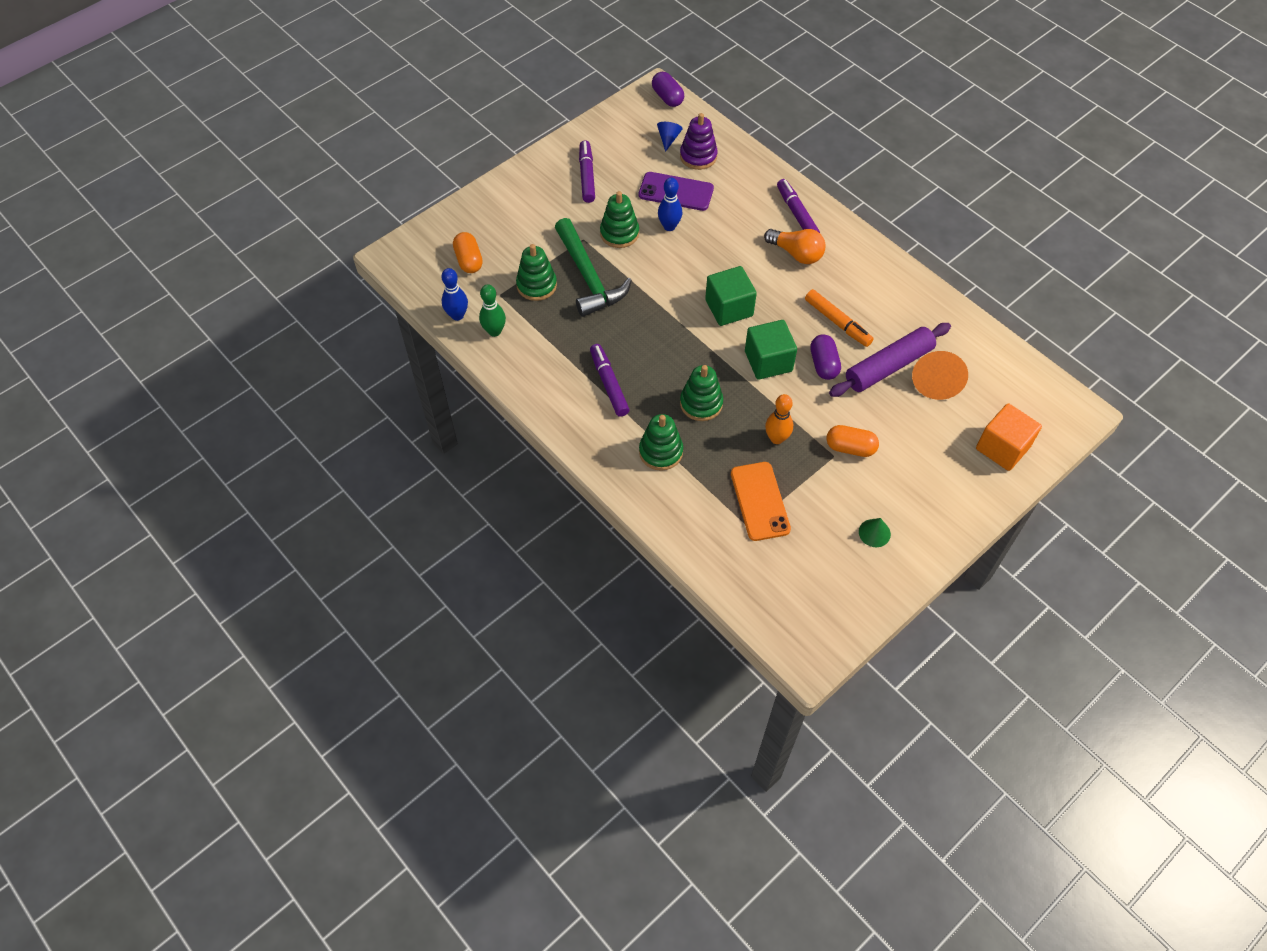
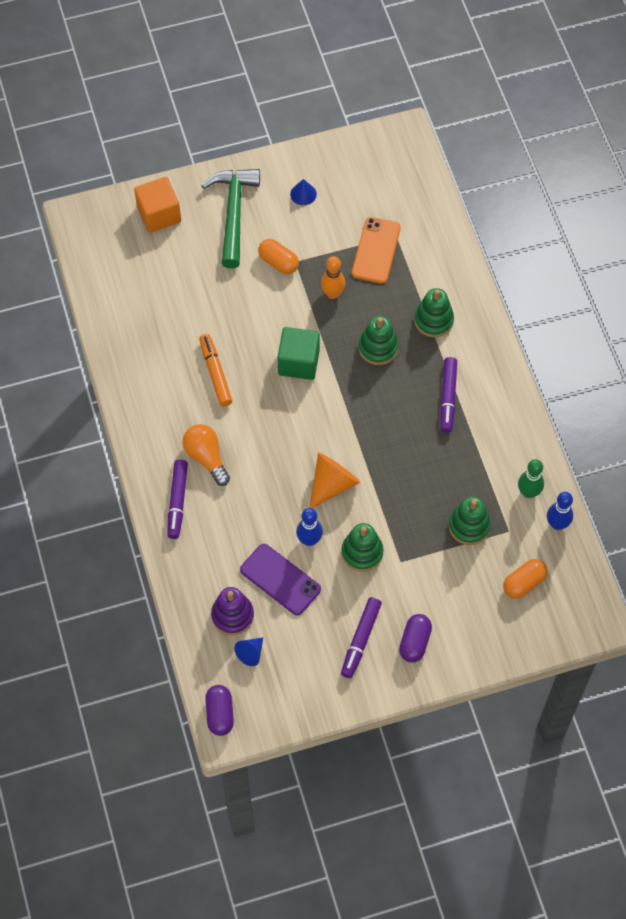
camera: 155 degrees left, 5 degrees up
orange capsule [453,232,483,273] -> orange capsule turned 45 degrees clockwise [503,559,547,599]
green hammer [555,218,632,317] -> green hammer moved to [202,169,260,268]
green cube [705,266,757,326] -> none
purple capsule [810,334,841,380] -> purple capsule moved to [399,614,432,662]
purple rolling pin [829,323,951,397] -> none
green cone [859,518,891,547] -> blue cone [290,179,317,205]
orange cone [912,351,968,400] -> orange cone moved to [310,452,361,508]

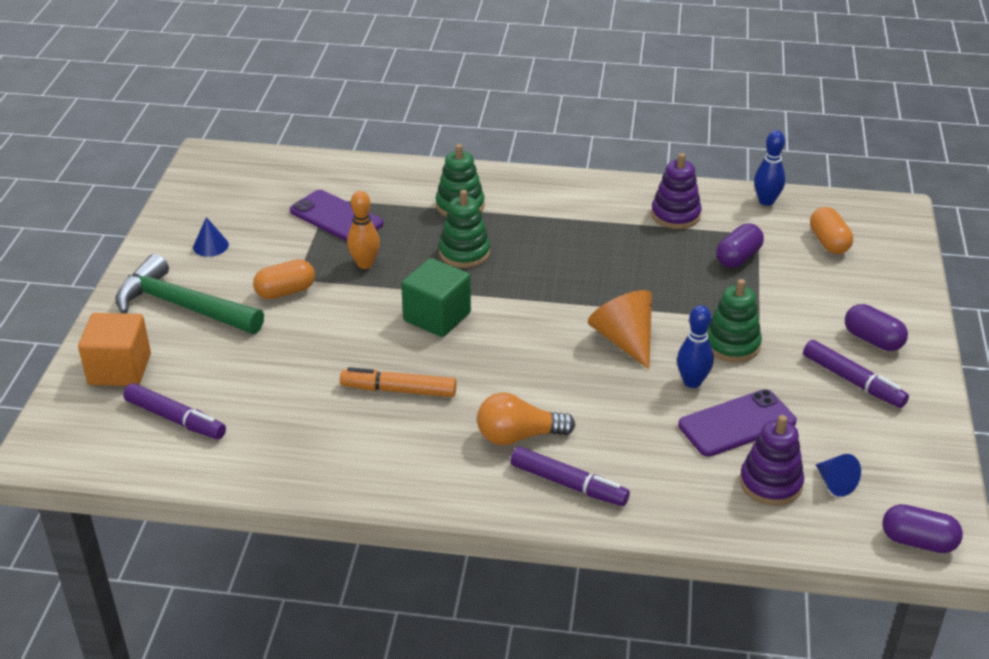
camera: 65 degrees left, 25 degrees down
orange phone [352,217,401,284] -> purple phone [290,190,384,241]
purple marker [440,357,457,433] -> purple marker moved to [123,383,226,439]
green stacking toy [449,496,491,545] -> purple capsule [716,223,764,268]
green bowling pin [518,459,544,498] -> none
none -> purple stacking toy [651,153,701,229]

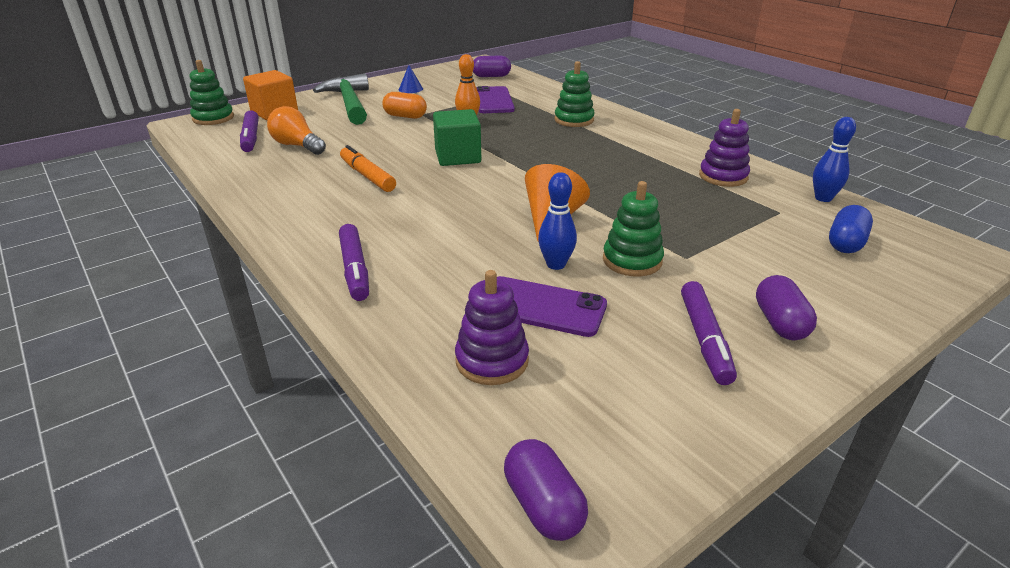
camera: 45 degrees right, 5 degrees down
green stacking toy [439,190,490,268] -> green stacking toy moved to [190,60,234,125]
orange light bulb [477,393,575,445] -> orange light bulb moved to [267,106,326,155]
purple capsule [716,223,764,268] -> purple capsule moved to [473,55,511,77]
orange capsule [810,207,853,254] -> blue capsule [829,205,873,253]
blue cone [816,454,861,497] -> none

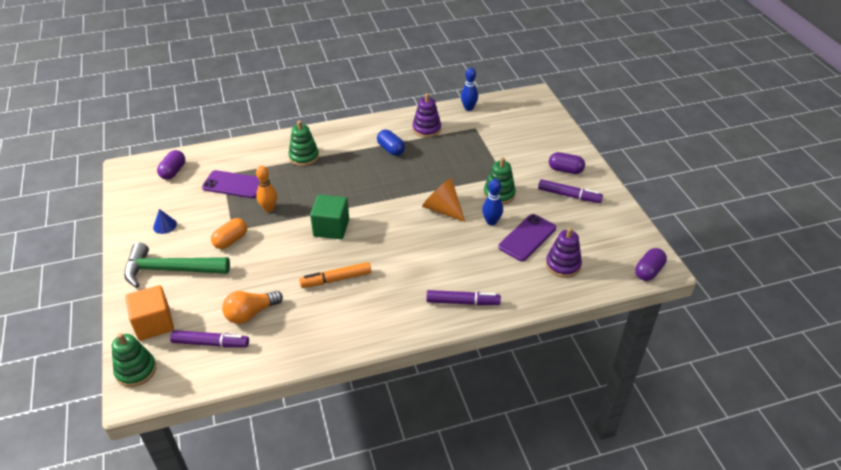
camera: 70 degrees left, 10 degrees up
purple capsule [504,439,588,541] -> purple capsule turned 45 degrees counterclockwise [635,248,667,281]
blue capsule [829,205,873,253] -> blue capsule moved to [377,130,405,156]

